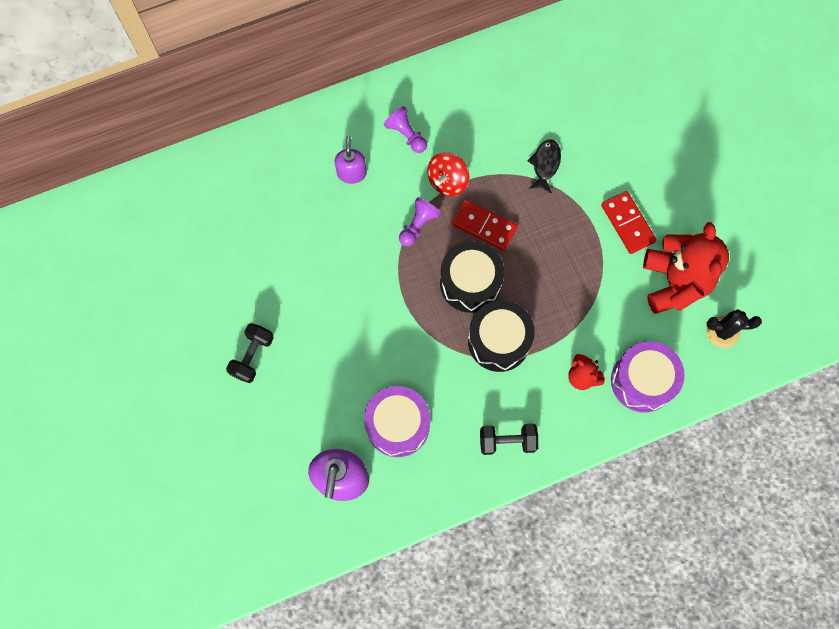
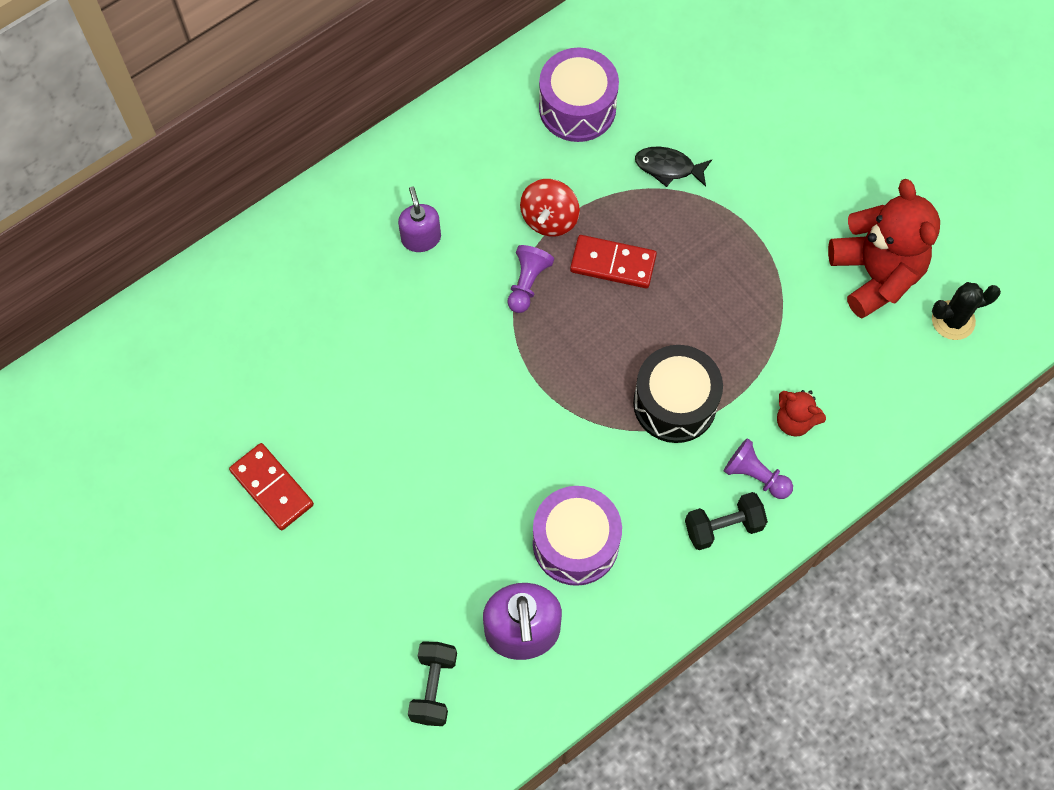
camera: 15 degrees left, 5 degrees down
black dumbbell [226,323,274,383] -> black dumbbell moved to [408,641,457,726]
purple pawn [384,106,427,153] -> purple pawn moved to [724,438,793,499]
black drum [440,241,504,313] -> none
black fish [528,139,561,194] -> black fish turned 75 degrees counterclockwise [635,146,712,187]
red domino [601,191,657,254] -> red domino moved to [229,443,314,530]
purple drum [611,341,685,413] -> purple drum moved to [539,48,619,142]

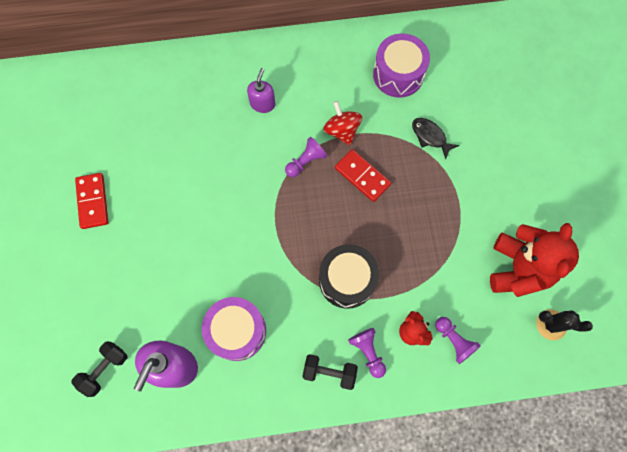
camera: 30 degrees right, 5 degrees up
red spinning top [520,179,580,236] -> red spinning top turned 105 degrees clockwise [323,101,362,145]
none -> purple pawn [435,317,481,364]

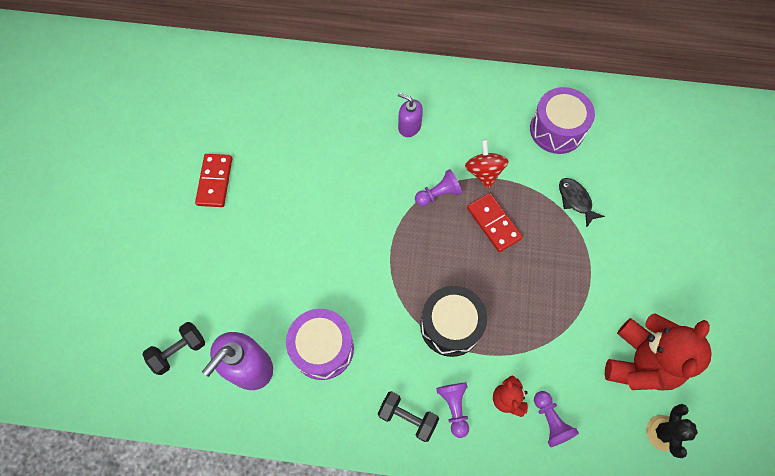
camera: 15 degrees right, 5 degrees down
purple soap dispenser [247,68,276,113] -> purple soap dispenser turned 90 degrees counterclockwise [398,93,423,137]
black cactus [536,309,593,340] -> black cactus turned 75 degrees clockwise [646,404,698,458]

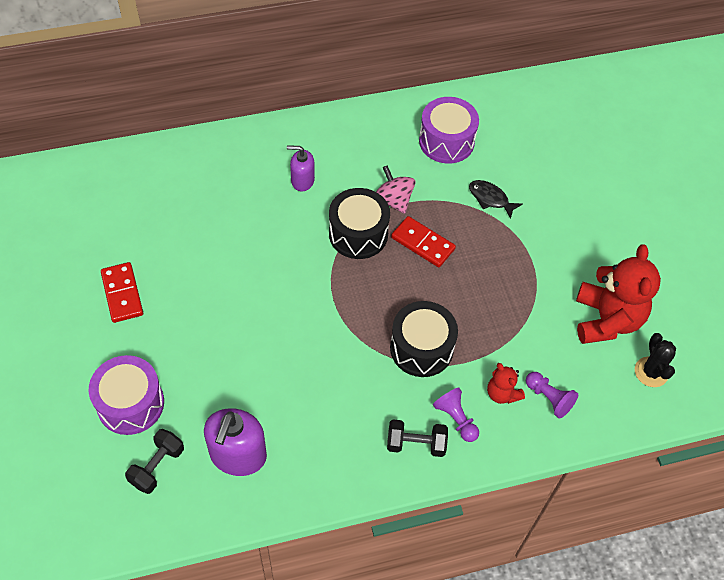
camera: 25 degrees left, 10 degrees down
purple drum [286,309,354,380] -> purple drum moved to [89,355,164,435]
purple pawn [415,169,462,206] -> black drum [329,188,390,259]
red spinning top [465,139,509,189] -> pink spinning top [376,165,416,214]

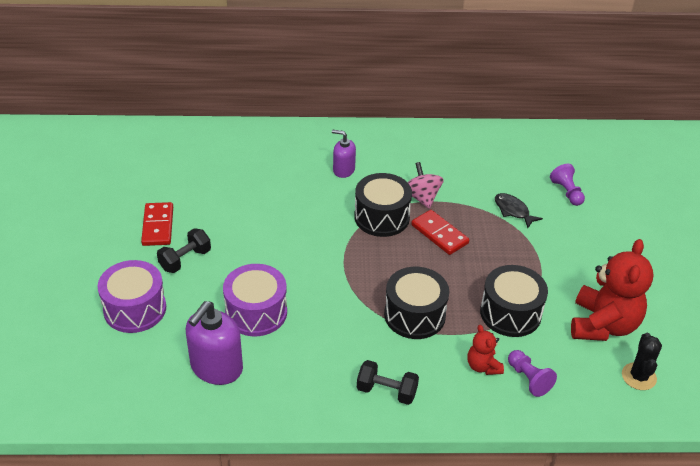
camera: 15 degrees right, 15 degrees down
black dumbbell [125,429,184,494] -> black dumbbell moved to [157,228,211,273]
purple drum [419,97,479,164] -> purple drum moved to [223,264,287,336]
purple pawn [433,387,479,442] -> purple pawn moved to [550,164,585,206]
none -> black drum [480,265,548,337]

